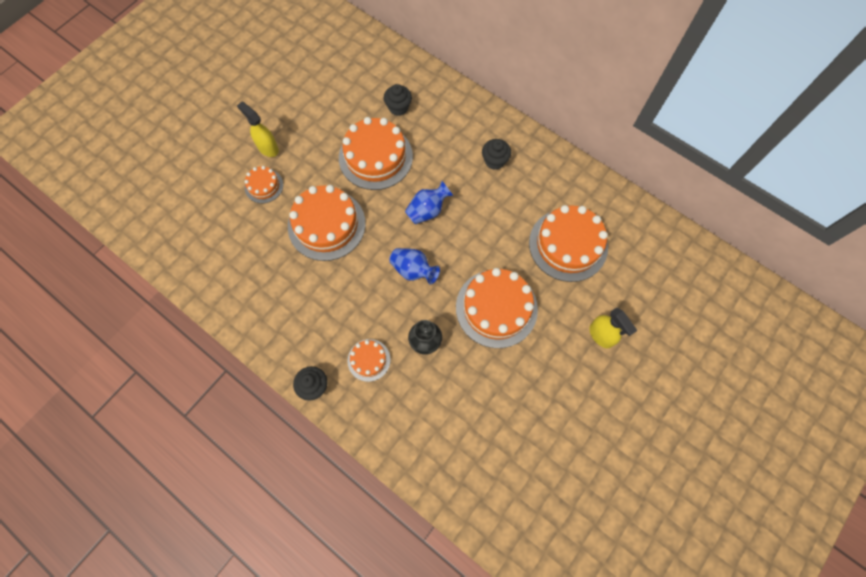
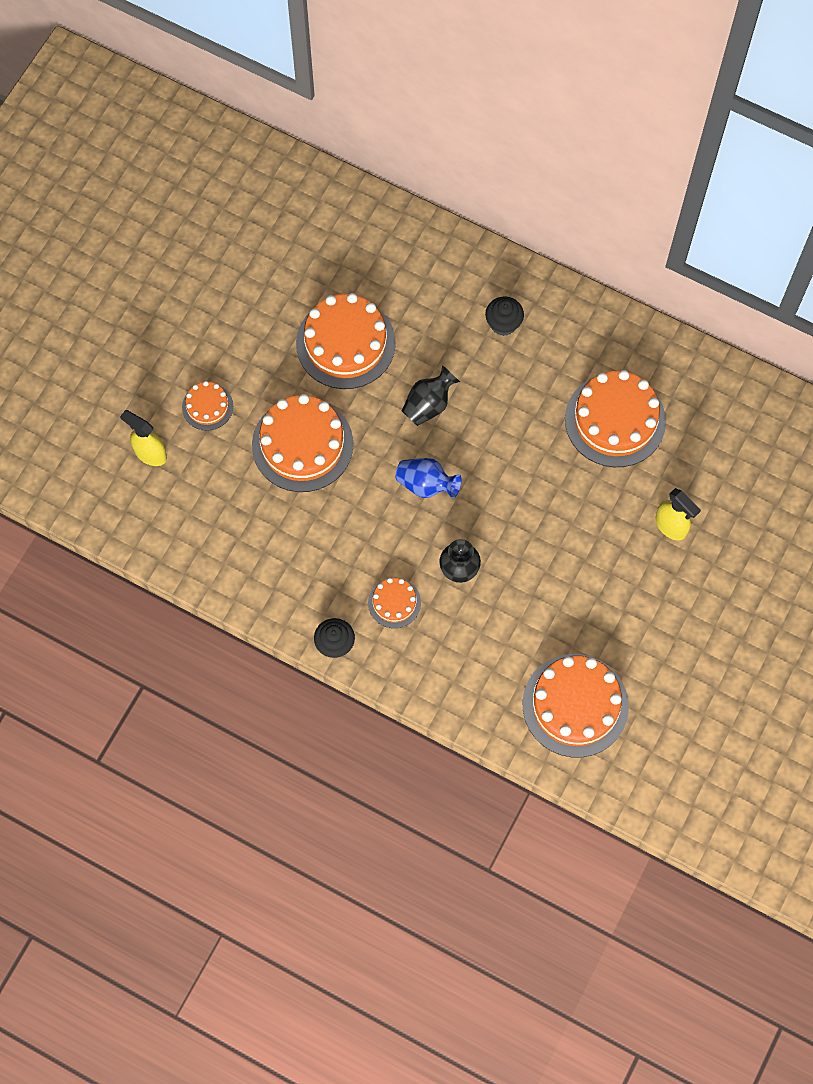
camera: 10 degrees left, 0 degrees up
yellow spray bottle [237,102,279,157] -> yellow spray bottle moved to [120,410,167,466]
black cupcake [384,84,412,116] -> none
blue vase [405,181,453,224] -> black vase [402,365,460,426]
orange cake [456,268,538,348] -> orange cake moved to [523,654,629,757]

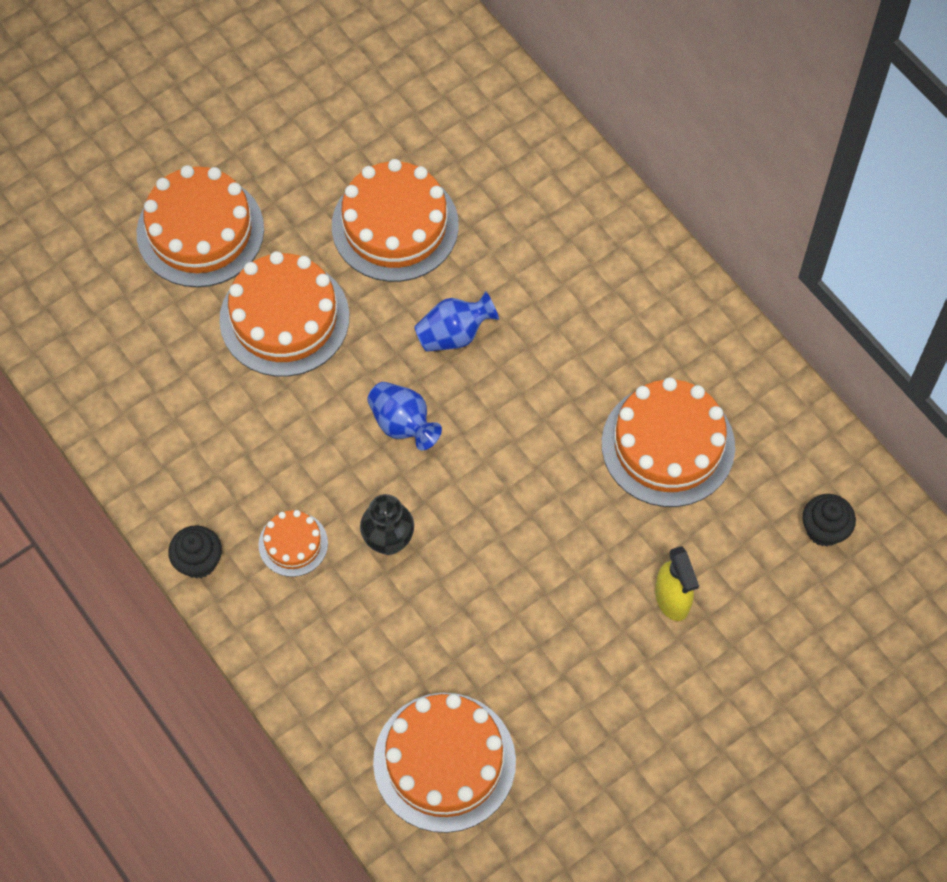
camera: 25 degrees right, 5 degrees down
yellow spray bottle [120,410,167,466] -> none
orange cake [182,381,233,431] -> orange cake [137,165,264,287], size x1.96
black vase [402,365,460,426] -> blue vase [415,291,499,352]
black cupcake [485,297,524,336] -> black cupcake moved to [803,494,856,547]

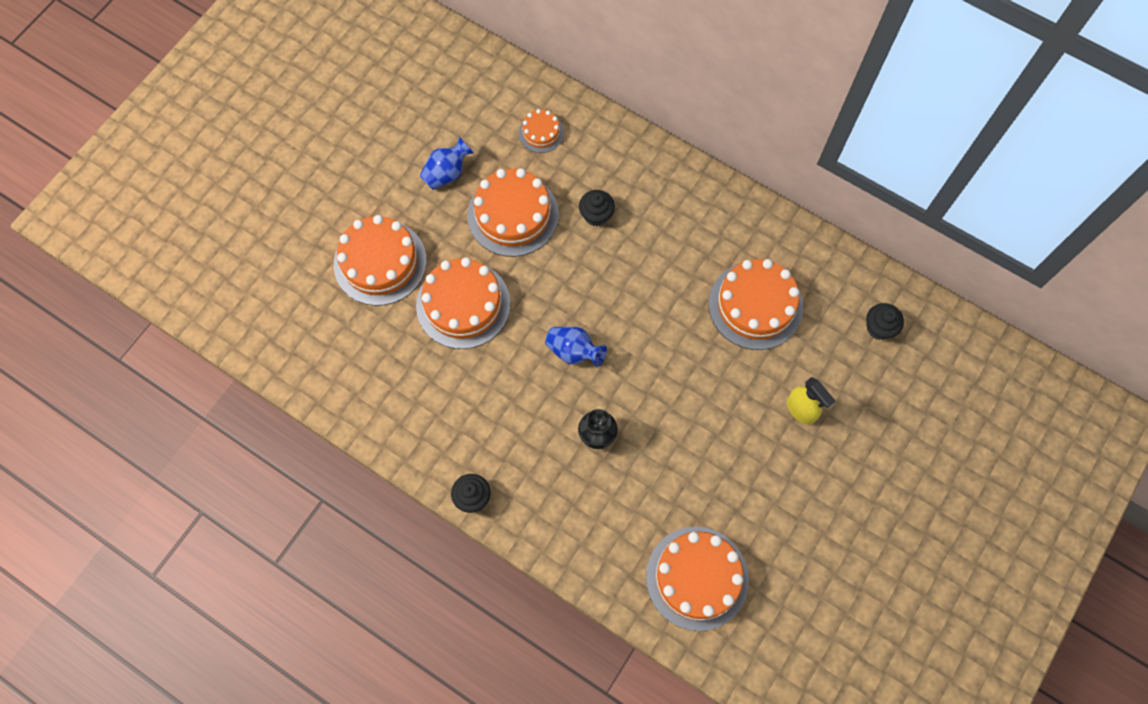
camera: 20 degrees left, 5 degrees up
orange cake [259,510,328,577] -> orange cake moved to [519,109,564,153]
blue vase [415,291,499,352] -> blue vase moved to [420,137,474,190]
none -> black cupcake [579,190,615,226]

